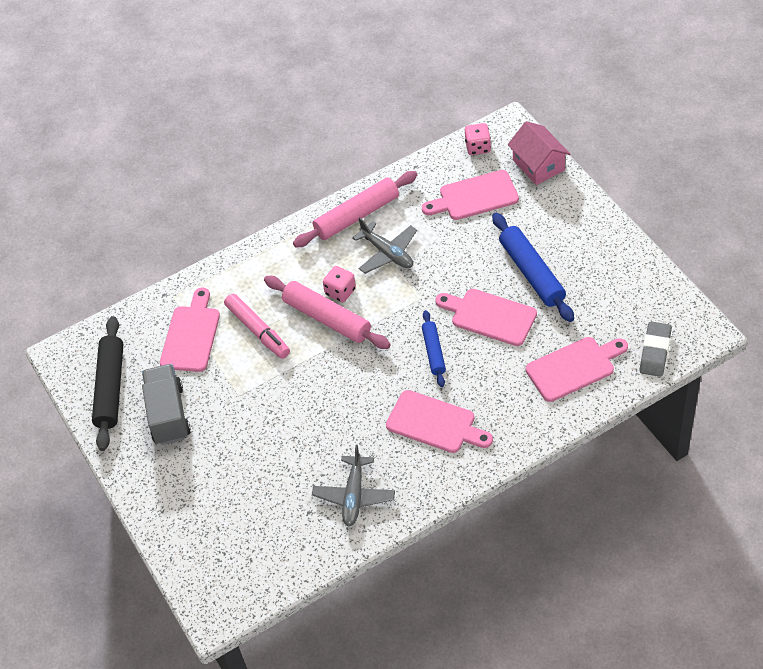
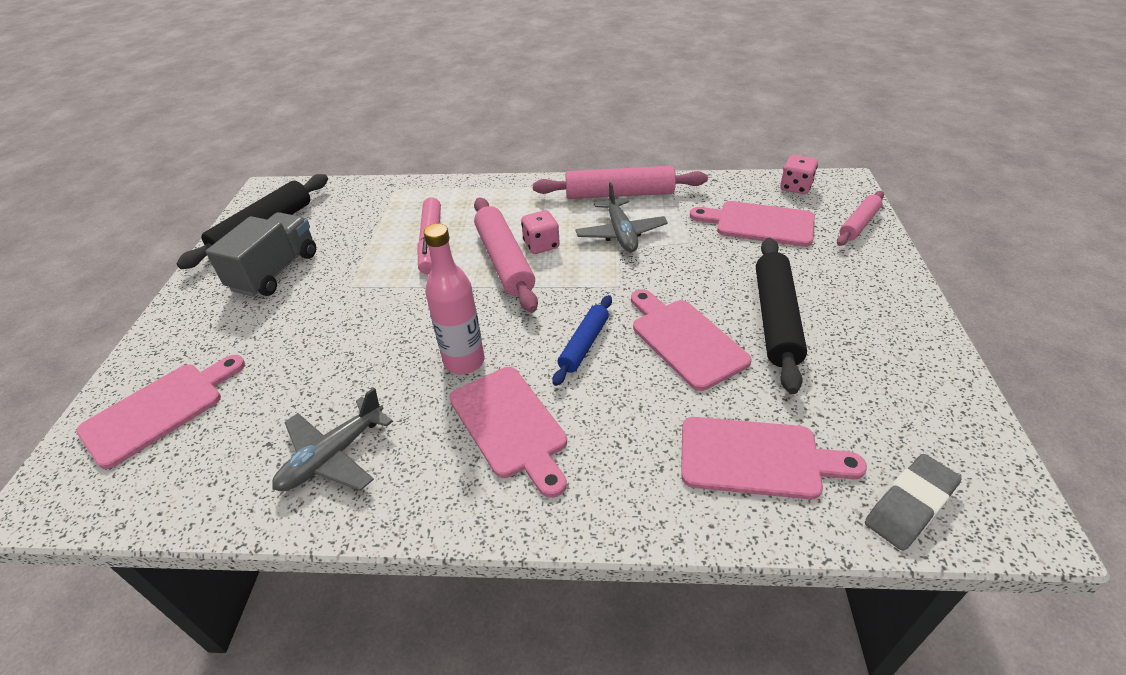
camera: 30 degrees right, 10 degrees down
pink cutting board [160,287,220,372] -> pink cutting board moved to [76,355,245,469]
blue rolling pin [492,213,574,322] -> black rolling pin [756,238,807,394]
pink house [508,121,570,185] -> pink rolling pin [837,191,884,246]
none -> pink bottle [424,224,485,374]

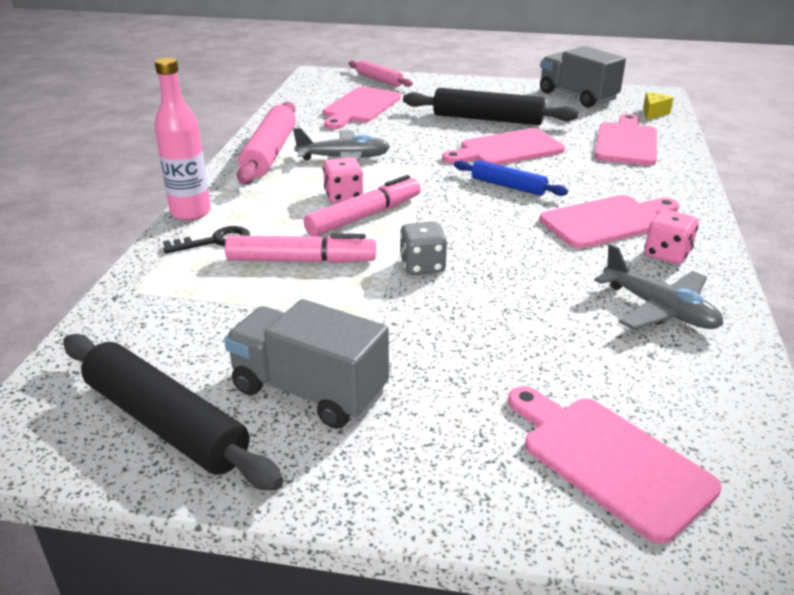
camera: 85 degrees left, 10 degrees down
pink bottle [424,224,485,374] -> pink bottle moved to [154,57,211,220]
pink rolling pin [474,198,538,313] -> pink marker [304,175,421,237]
pink dice [780,155,818,194] -> pink dice moved to [644,209,698,264]
grey eraser [865,454,962,551] -> yellow cheese [643,92,673,120]
none -> black key [163,226,250,254]
none -> grey dice [400,222,447,275]
none -> grey truck [540,46,626,108]

